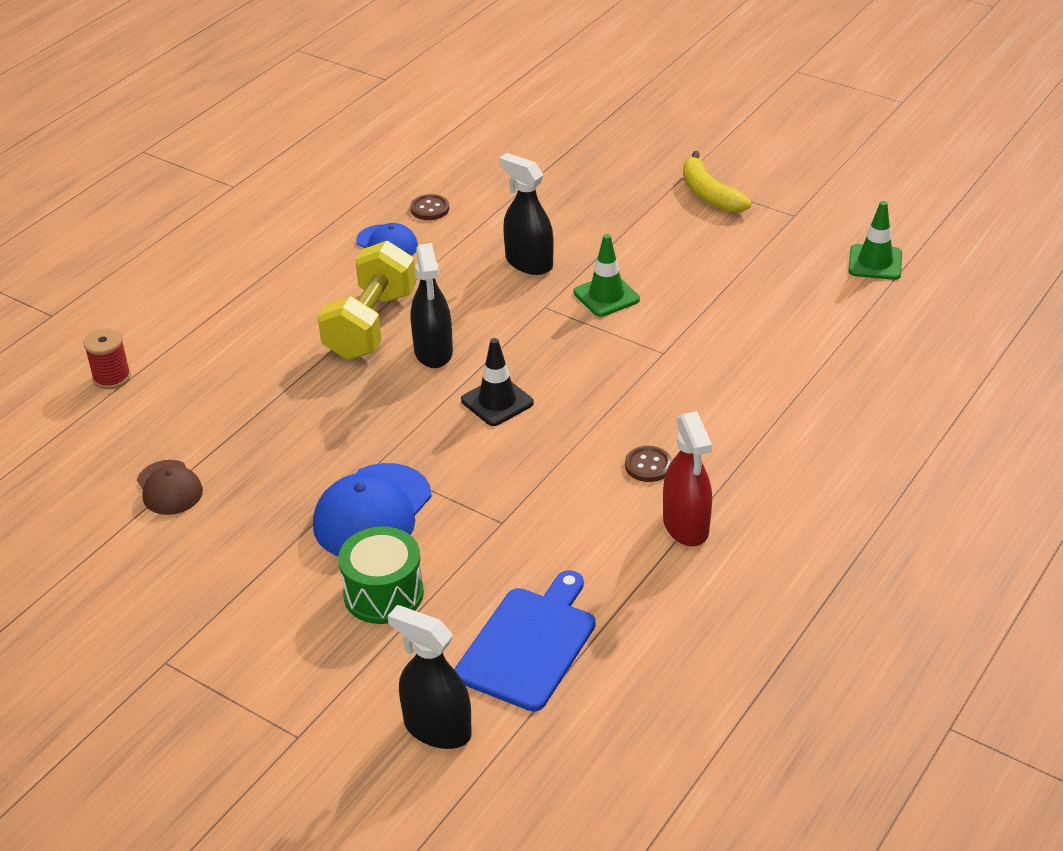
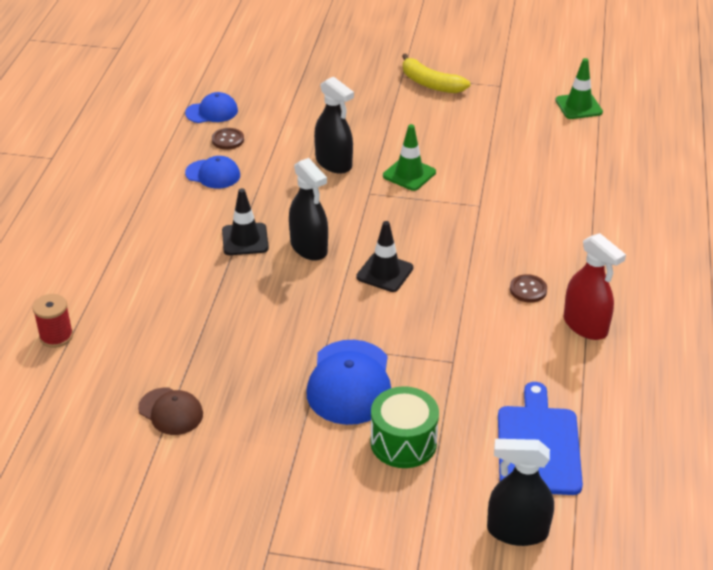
camera: 25 degrees left, 0 degrees up
yellow dumbbell [318,241,416,360] -> black traffic cone [222,188,269,255]
black spray bottle [499,153,554,275] -> black spray bottle turned 150 degrees counterclockwise [314,76,354,174]
none -> blue cap [185,92,238,123]

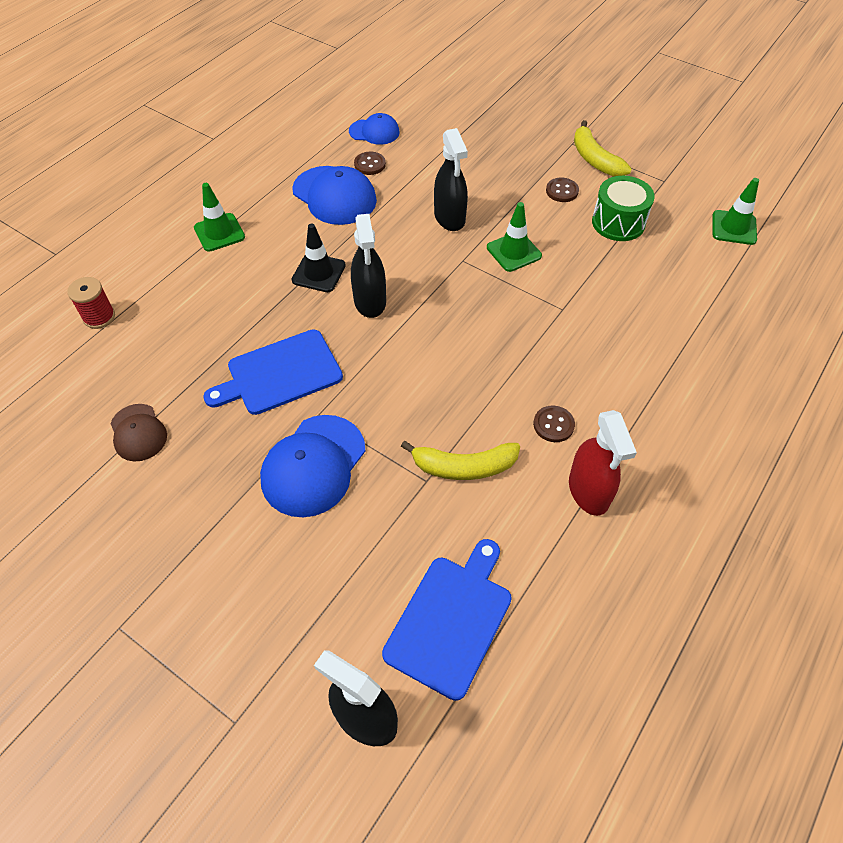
camera: 25 degrees right, 15 degrees up
blue cap [185,156,240,189] -> blue cap [292,166,377,225], size x1.68
black traffic cone [356,221,413,292] -> none
green drum [370,386,439,468] -> green drum moved to [592,176,655,241]
none -> green traffic cone [194,183,245,252]
none -> blue cutting board [203,329,343,415]
none -> yellow banana [401,441,520,480]
none -> brown button [546,178,579,202]

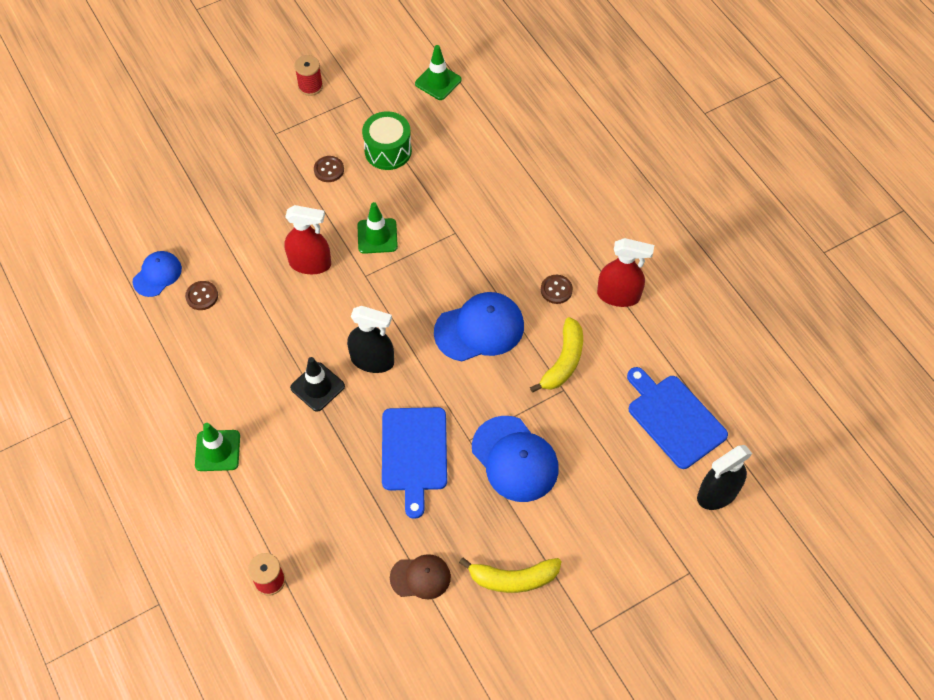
camera: 65 degrees left, 5 degrees up
blue cap [292,166,377,225] -> blue cap moved to [434,292,524,361]
black spray bottle [434,128,468,231] -> red spray bottle [284,205,331,274]
yellow banana [574,120,632,177] -> yellow banana moved to [459,558,562,593]
none -> red spool [294,55,323,96]

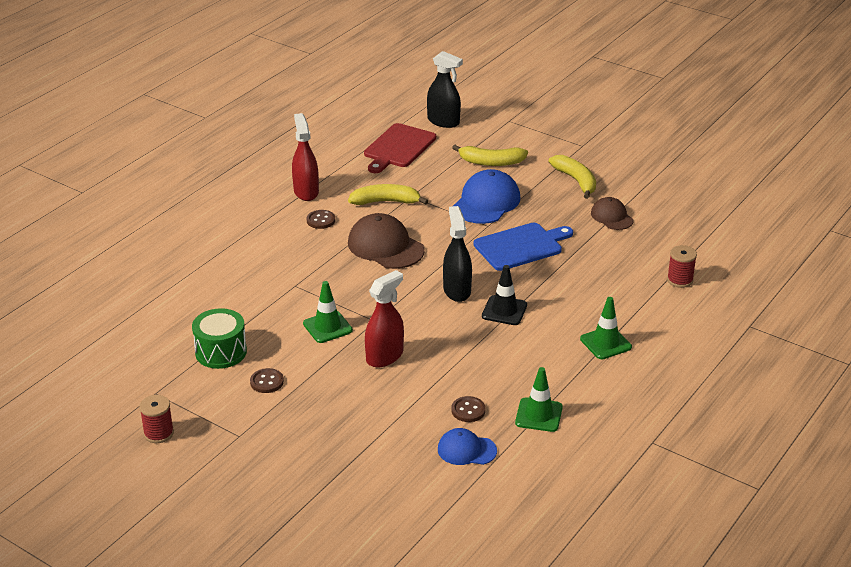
camera: 115 degrees left, 25 degrees down
red spray bottle [284,205,331,274] -> red spray bottle turned 60 degrees clockwise [365,270,404,367]
green traffic cone [415,45,462,100] -> green traffic cone moved to [515,367,563,432]
blue cap [434,292,524,361] -> brown cap [348,213,425,269]
blue cutting board [627,367,728,469] -> red cutting board [364,123,436,173]
none -> yellow banana [452,145,528,166]

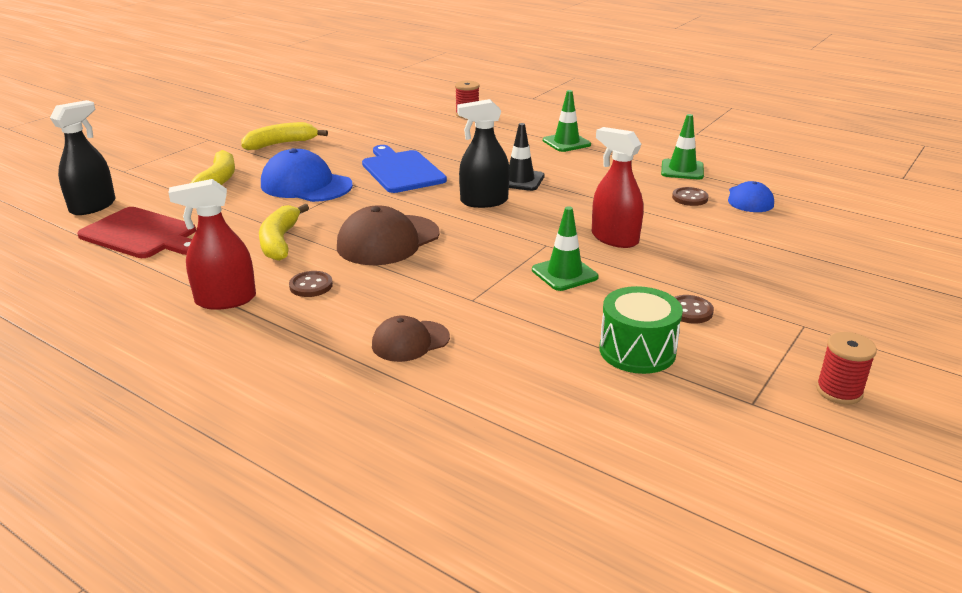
camera: 90 degrees left, 5 degrees down
brown cap [591,197,634,230] -> brown cap moved to [372,315,450,362]

